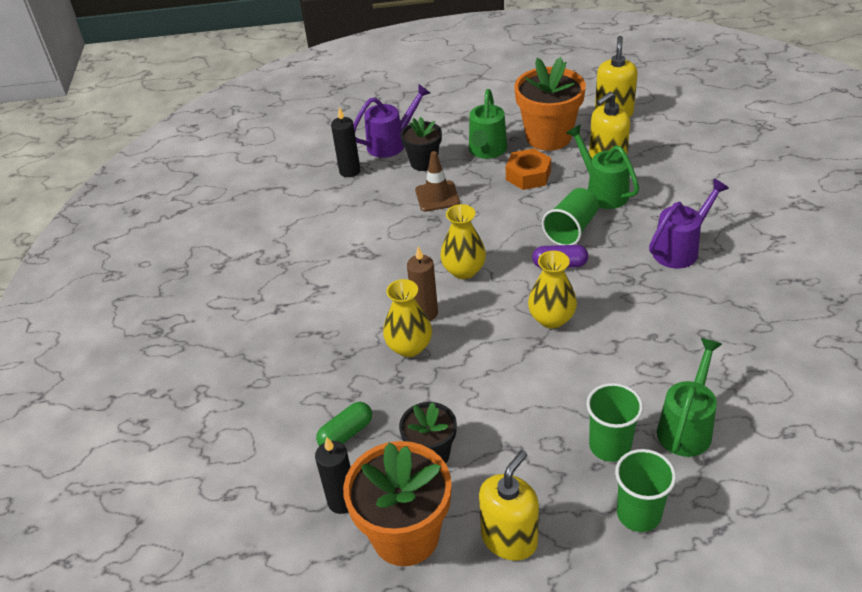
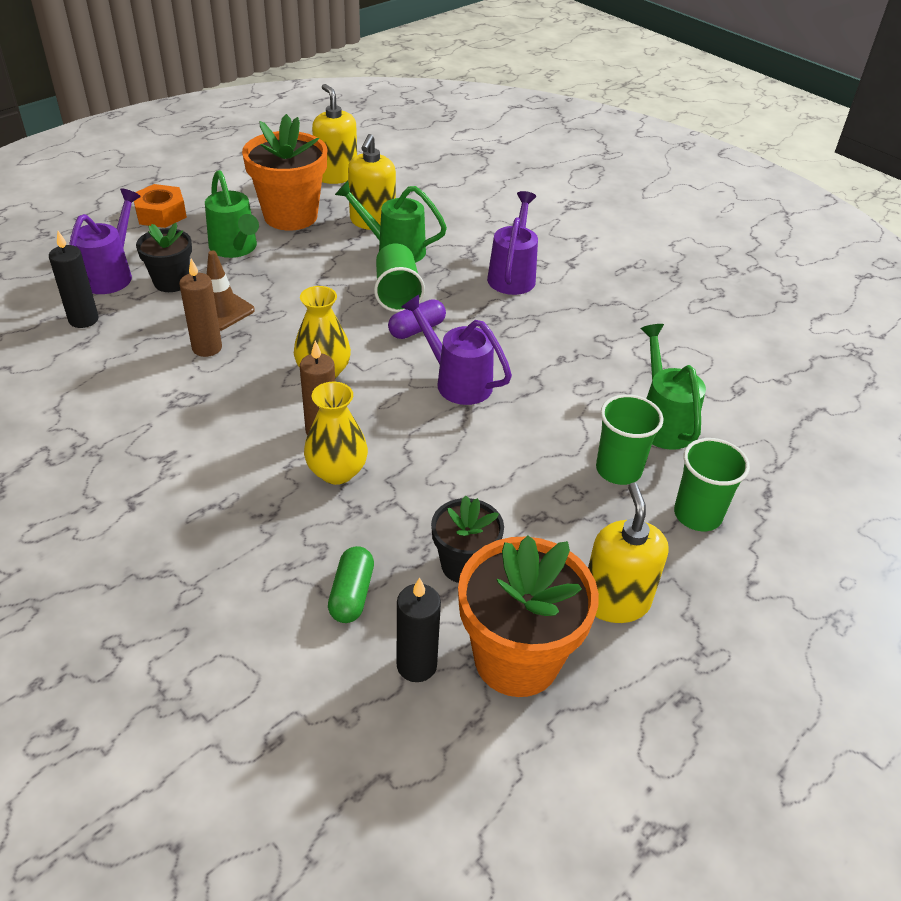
camera: 45 degrees left, 0 degrees up
orange nut [506,148,551,190] -> orange nut moved to [134,184,187,228]
yellow vase [528,251,577,329] -> purple watering can [401,295,512,405]
none -> brown candle [179,259,222,357]

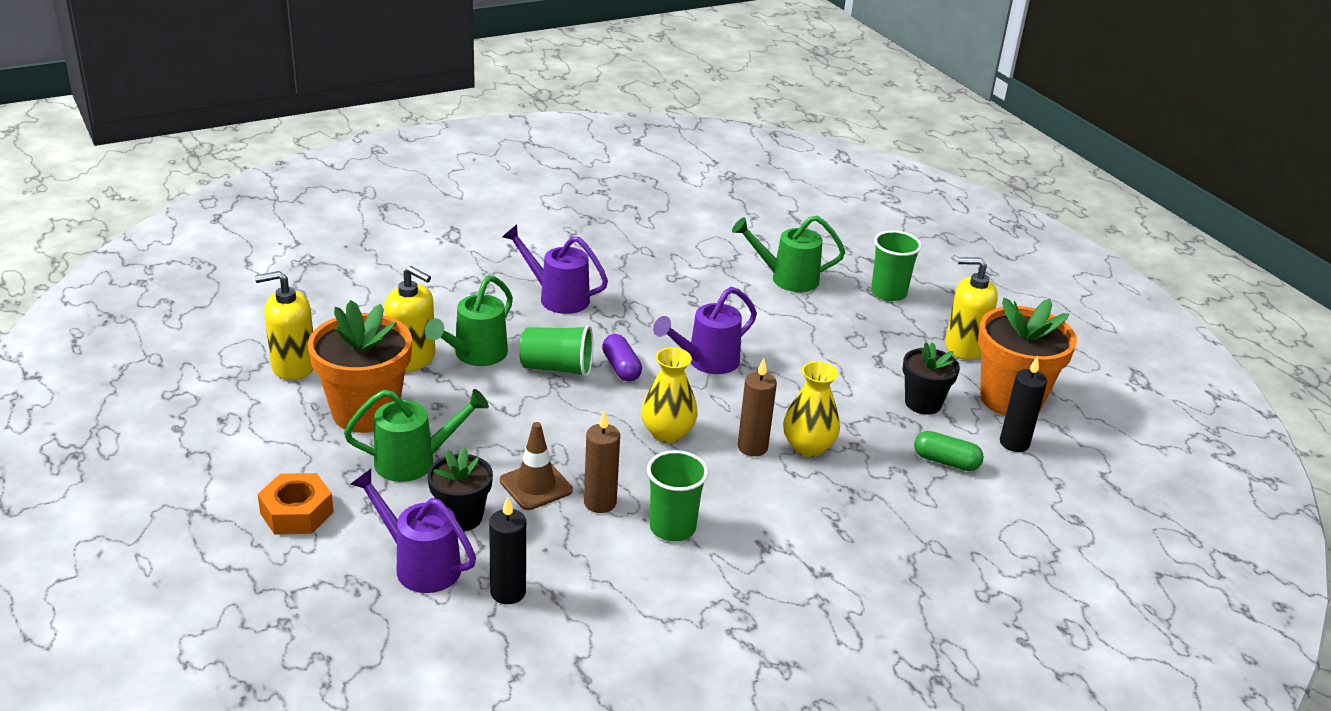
camera: 75 degrees left, 10 degrees down
green cup [596,394,663,485] -> green cup moved to [647,450,708,541]

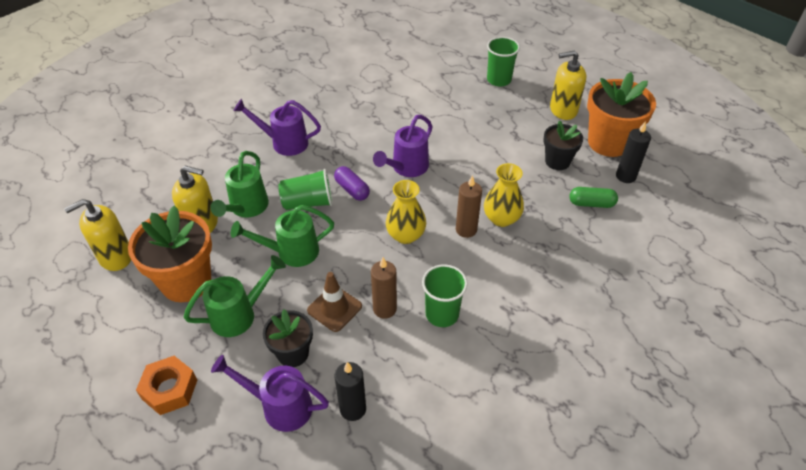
camera: 15 degrees left, 15 degrees up
green watering can [732,216,845,292] -> green watering can moved to [231,205,334,267]

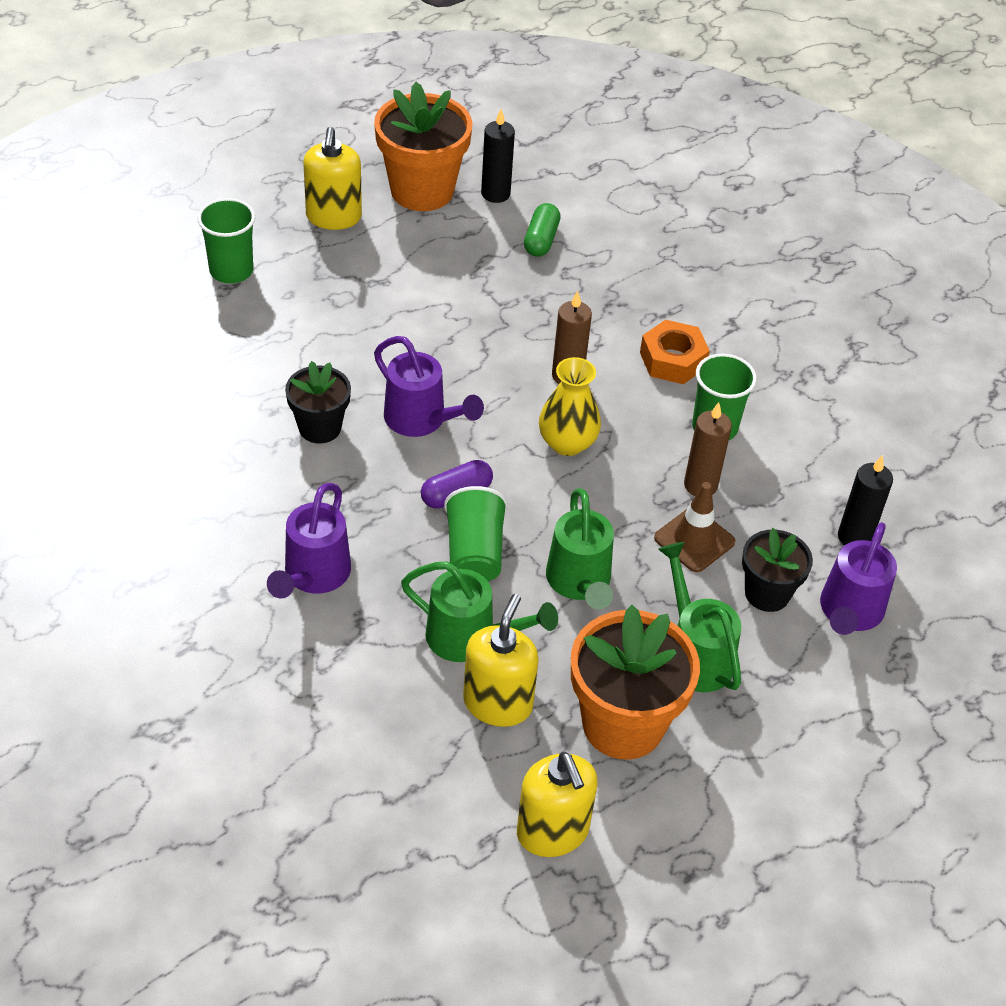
camera: 85 degrees left, 0 degrees up
orange nut [136,356,197,415] -> orange nut moved to [640,320,710,384]
yellow vase [484,163,524,227] -> none
black flower pot [543,121,583,170] -> black flower pot moved to [285,361,351,444]

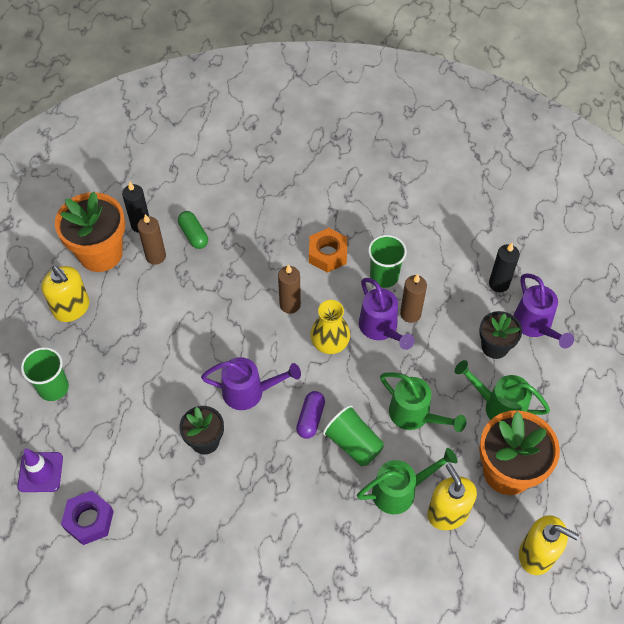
camera: 40 degrees left, 10 degrees up
purple watering can [267,483,351,599] -> purple watering can moved to [359,278,415,350]
brown traffic cone [654,482,735,572] -> none
none -> purple traffic cone [18,449,63,492]
none -> purple nut [61,491,114,545]
none -> brown candle [137,214,166,265]

